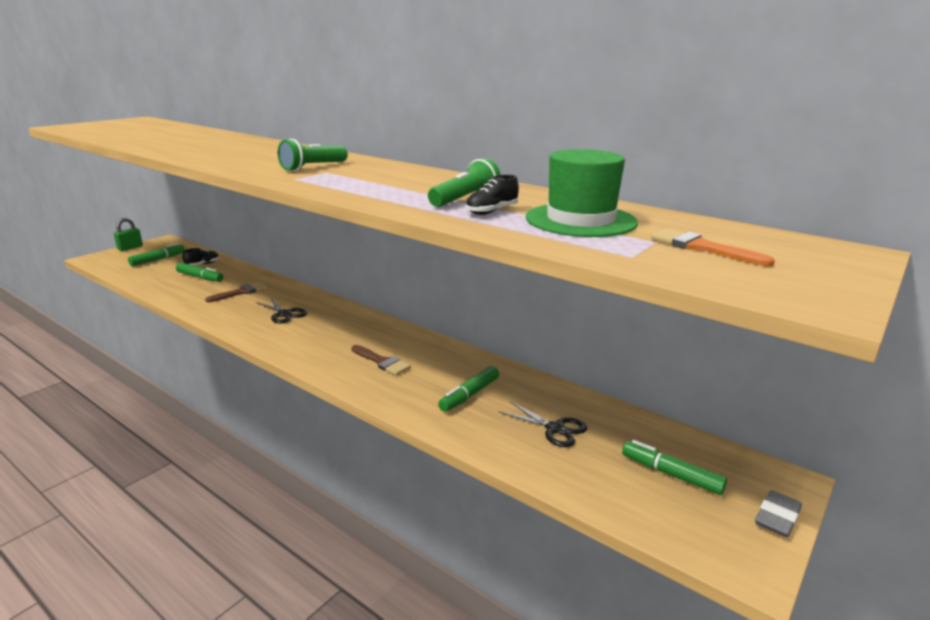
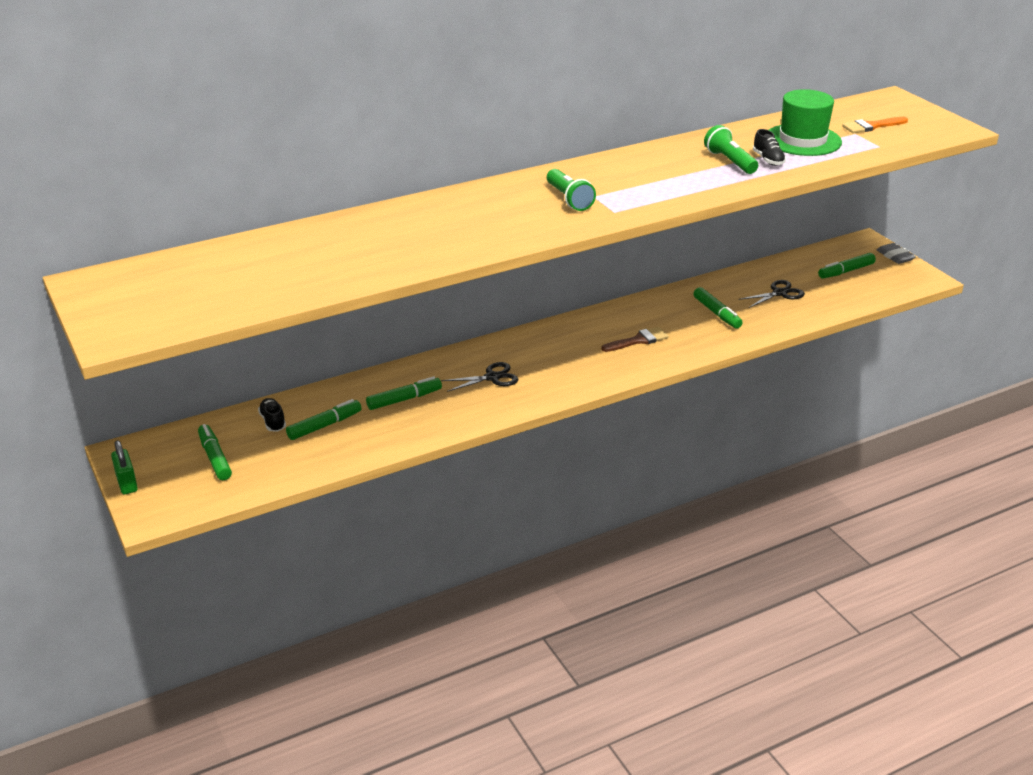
camera: 65 degrees left, 10 degrees up
brown brush [205,282,267,302] -> green marker [366,376,442,410]

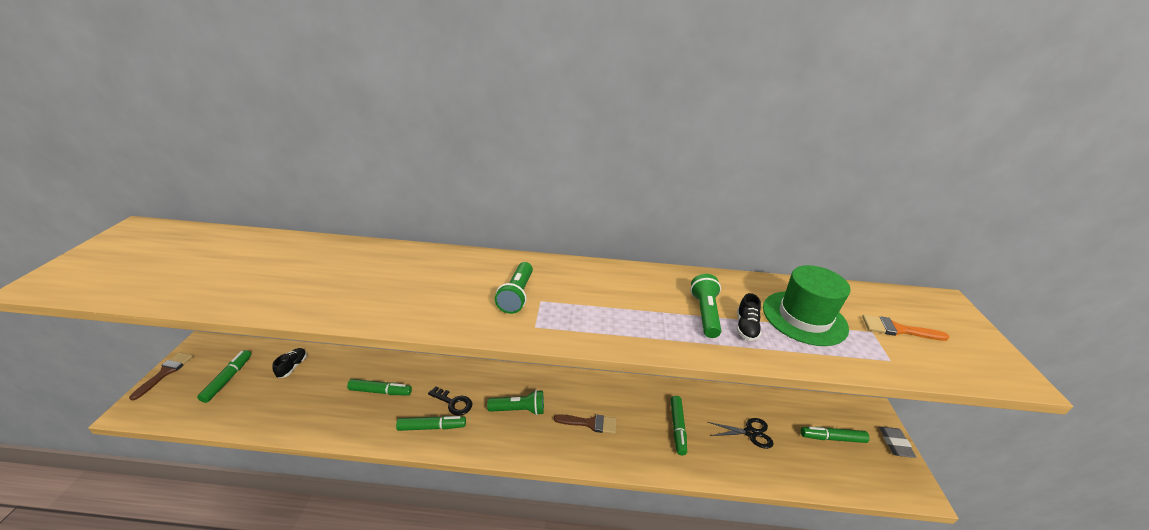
camera: 30 degrees right, 0 degrees up
green padlock [111,440,138,495] -> brown brush [129,352,193,400]
green marker [286,399,361,440] -> green marker moved to [396,416,466,431]
black scissors [441,362,518,392] -> black key [428,386,472,416]
none -> green flashlight [487,390,544,415]

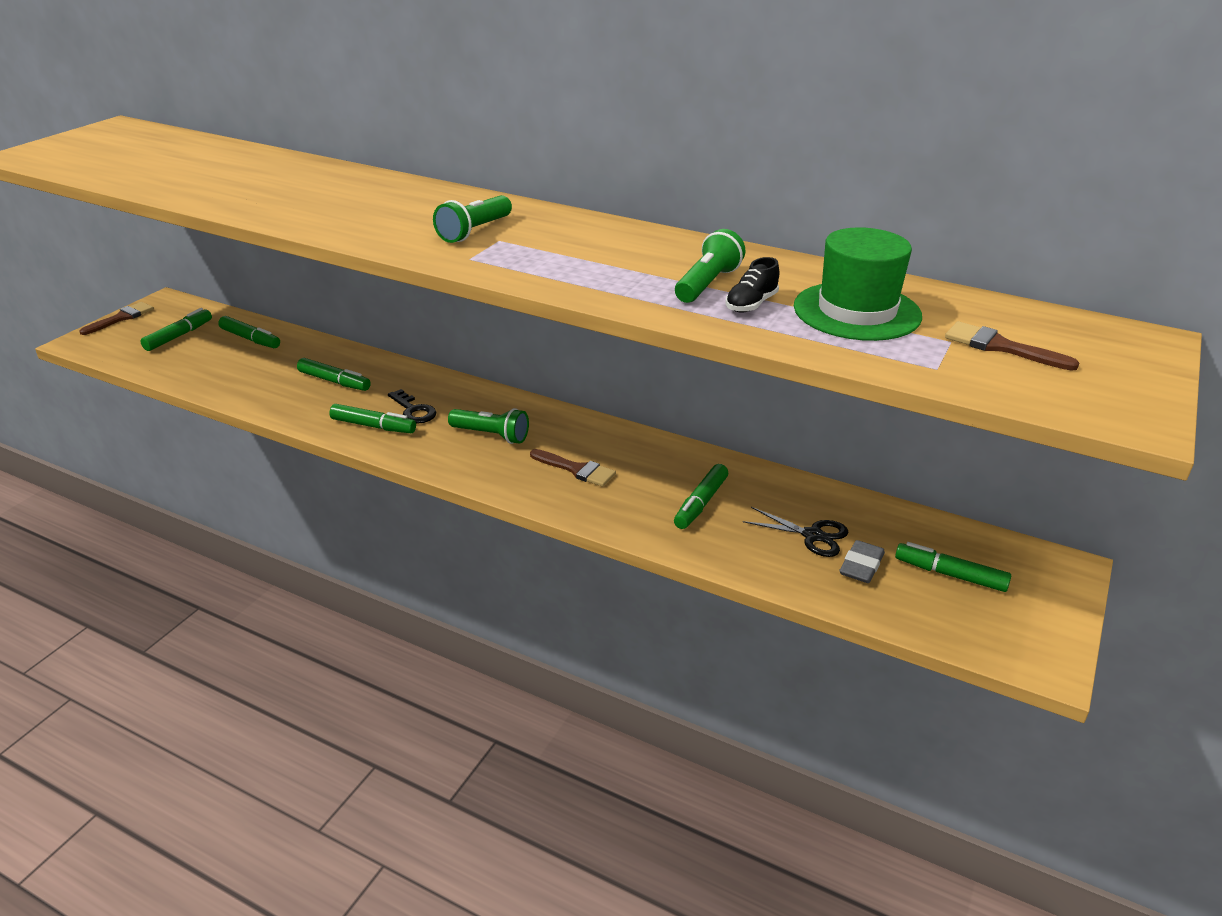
camera: 25 degrees right, 0 degrees up
black shoe [272,348,307,378] -> green marker [218,316,280,348]
orange brush [862,315,949,341] -> brown brush [945,321,1079,371]
grey eraser [879,427,916,458] -> grey eraser moved to [840,540,885,583]

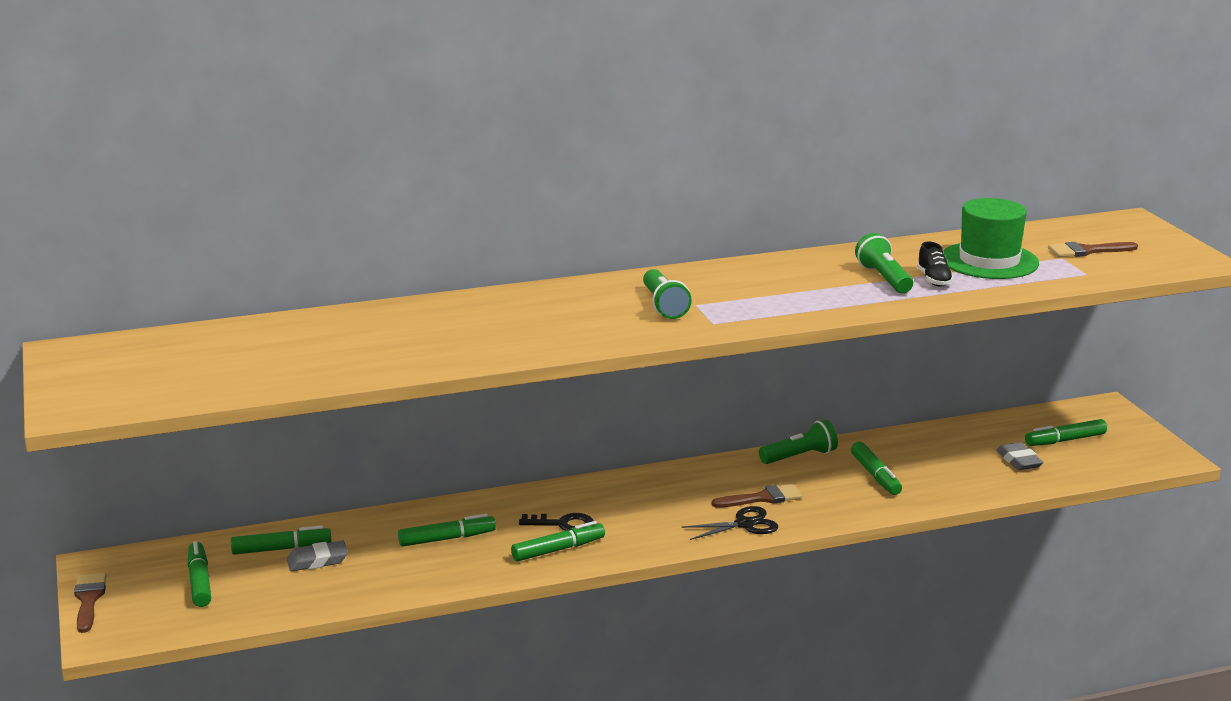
camera: 45 degrees left, 10 degrees down
green flashlight [448,408,529,444] -> green flashlight moved to [759,420,838,464]
black scissors [743,507,848,557] -> black scissors moved to [681,506,778,540]
none -> grey eraser [287,540,348,571]

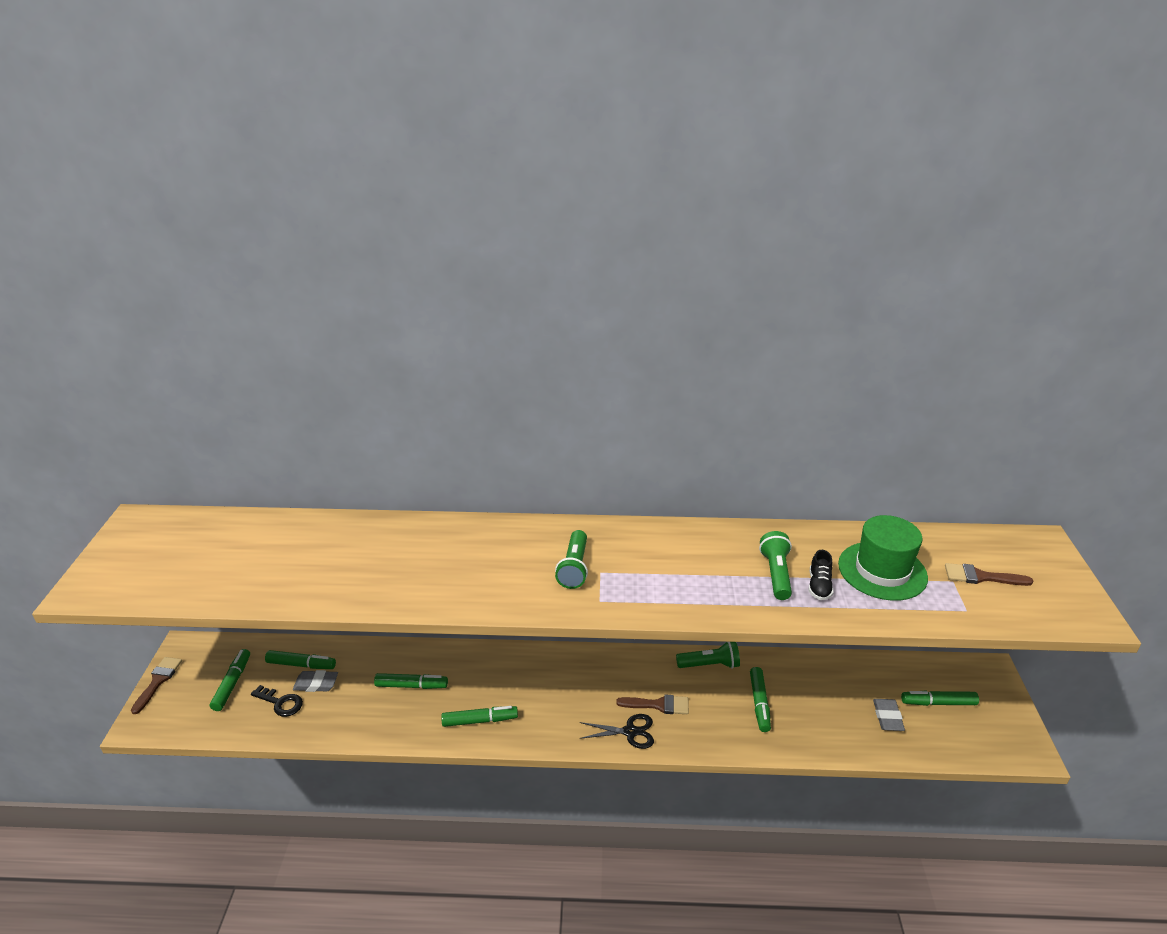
camera: 20 degrees right, 10 degrees up
black key [519,513,594,531] -> black key moved to [251,685,303,717]

